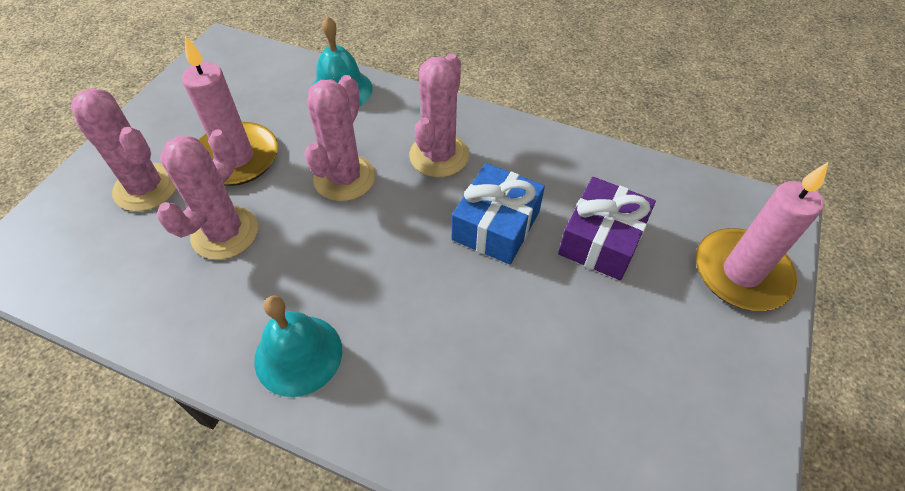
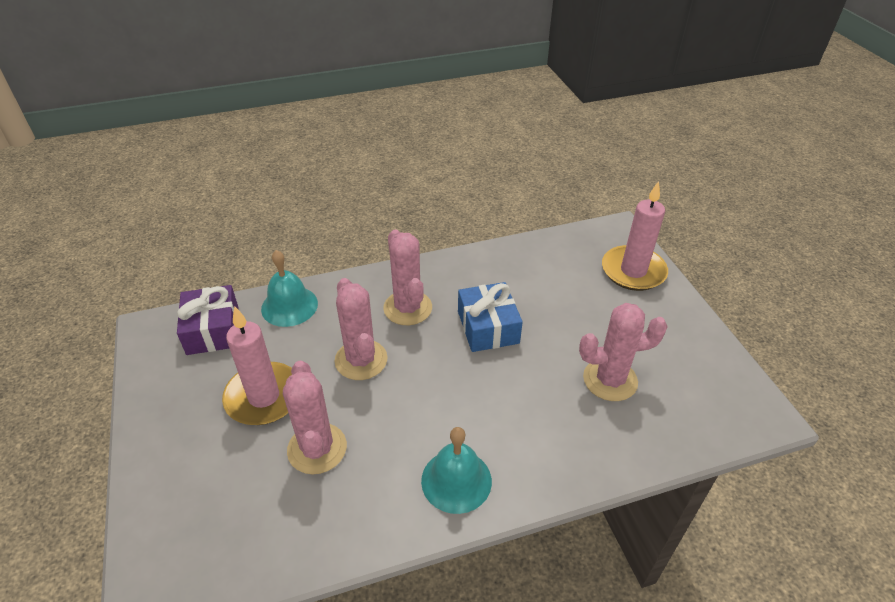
camera: 40 degrees left, 10 degrees down
pink cactus [71,88,177,211] -> pink cactus moved to [579,303,668,401]
purple gift [558,177,656,280] -> purple gift moved to [177,285,238,355]

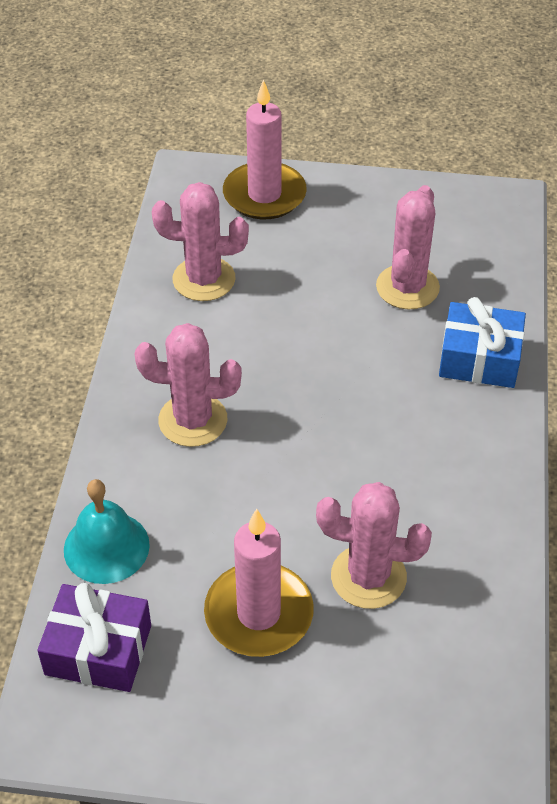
camera: 65 degrees left, 5 degrees up
pink cactus [334,278,388,380] -> pink cactus moved to [152,182,249,301]
turquoise bell [421,427,492,514] -> none
blue gift [458,282,523,352] -> blue gift moved to [439,297,526,388]

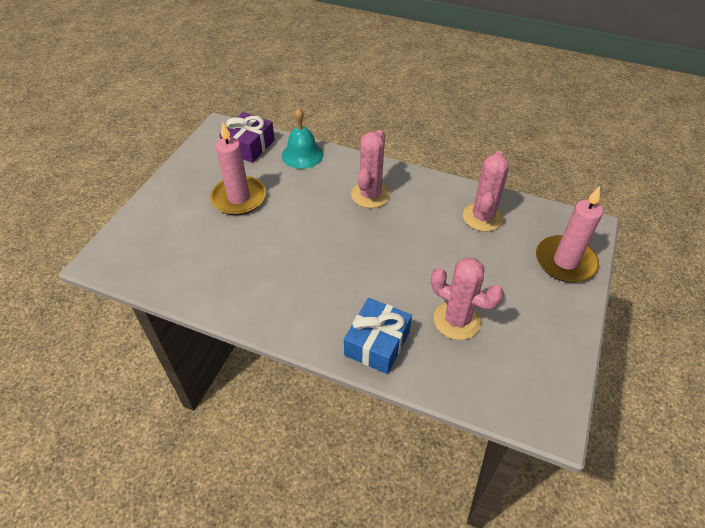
camera: 105 degrees right, 0 degrees up
pink cactus [316,482,432,609] -> none

